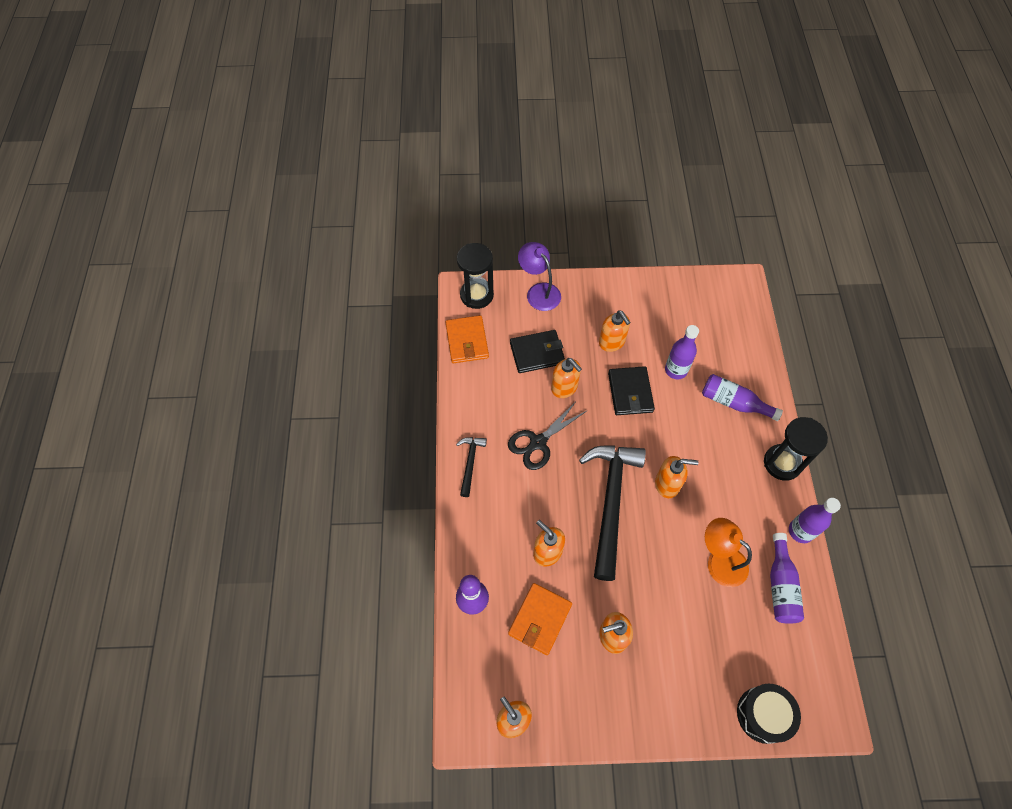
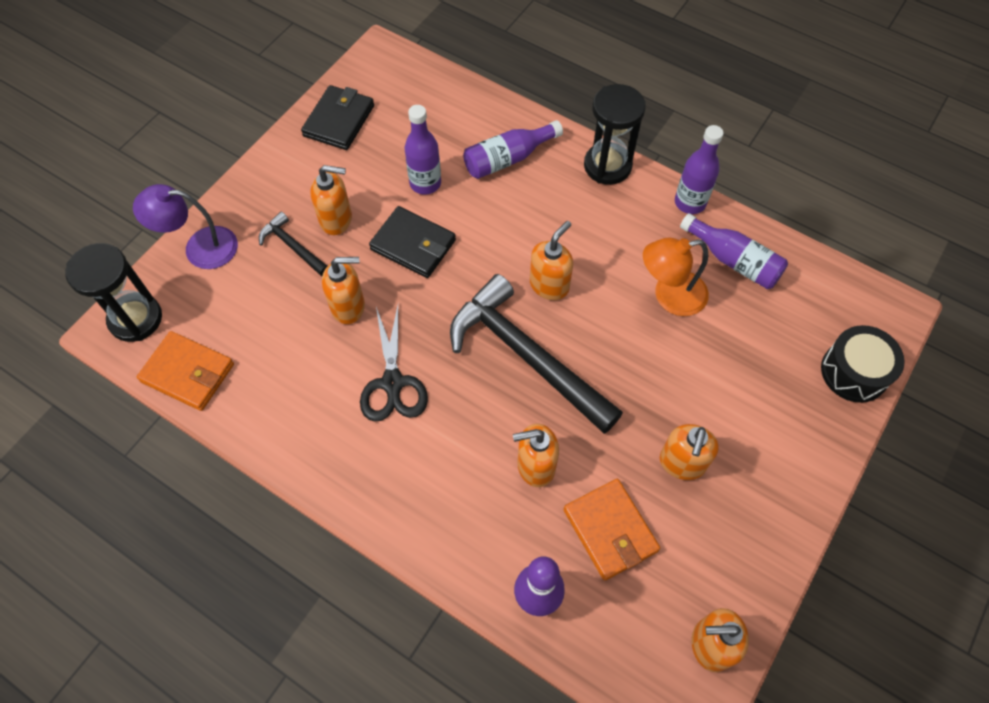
camera: 55 degrees left, 0 degrees up
black hammer [456,437,487,497] -> black hammer moved to [259,212,327,276]
black wallet [510,330,565,373] -> black wallet moved to [301,85,374,150]

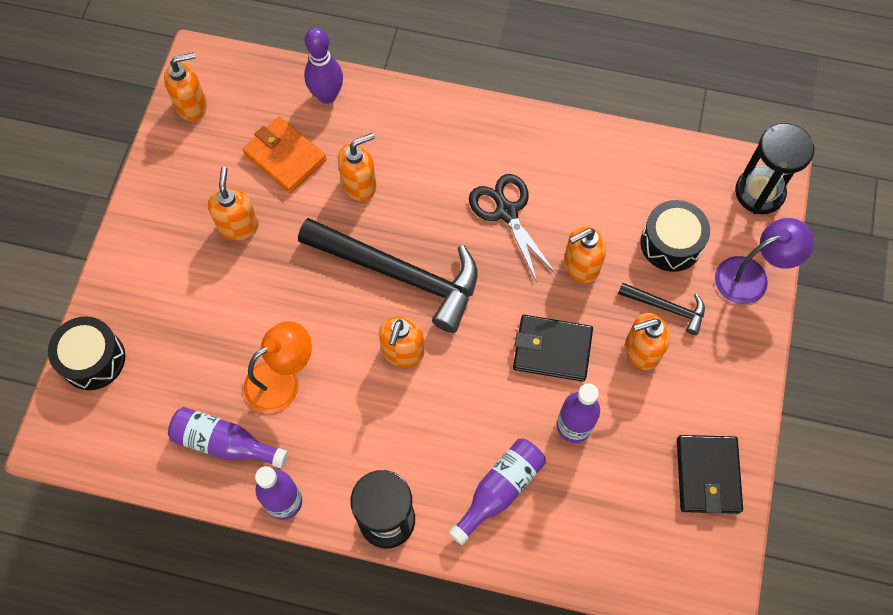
camera: 160 degrees right, 5 degrees up
orange wallet [137,331,234,411] -> none
none -> black drum [641,200,710,272]

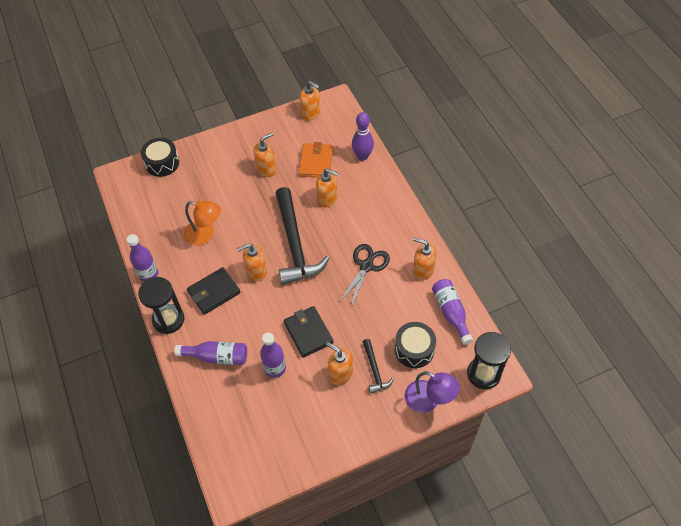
camera: 55 degrees right, 10 degrees down
purple bottle [168,407,288,468] -> purple bottle moved to [432,279,473,345]
orange soap dispenser [564,226,606,283] -> orange soap dispenser moved to [413,237,437,280]
black wallet [677,435,743,514] -> black wallet moved to [187,267,241,315]

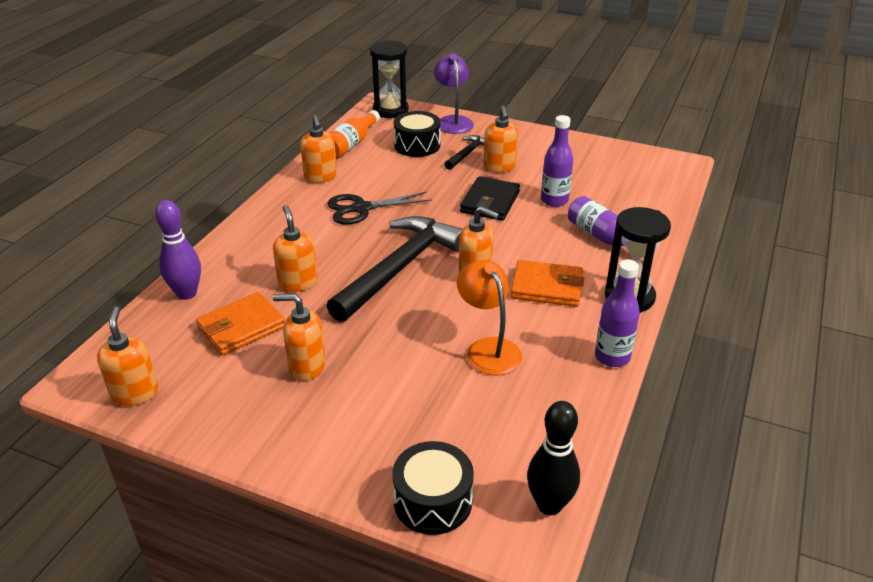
camera: 135 degrees left, 20 degrees down
black wallet [187,267,241,315] -> orange wallet [511,260,584,307]
purple bottle [432,279,473,345] -> orange bottle [329,110,380,159]
none -> black bowling pin [527,401,580,515]

